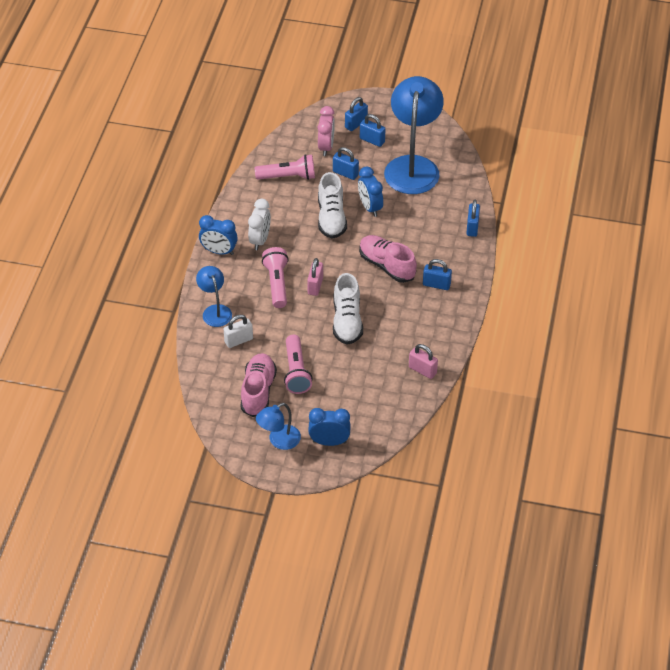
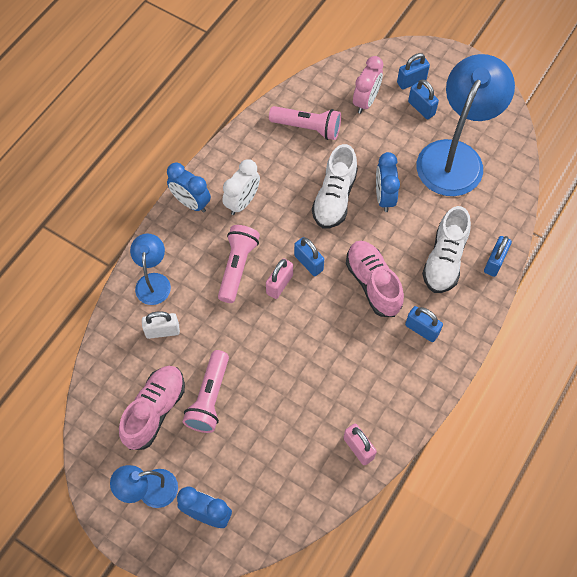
camera: 20 degrees right, 15 degrees up
blue padlock [333,147,359,180] -> blue padlock moved to [294,237,324,276]
white shoe [333,273,363,345] -> white shoe moved to [422,206,471,293]

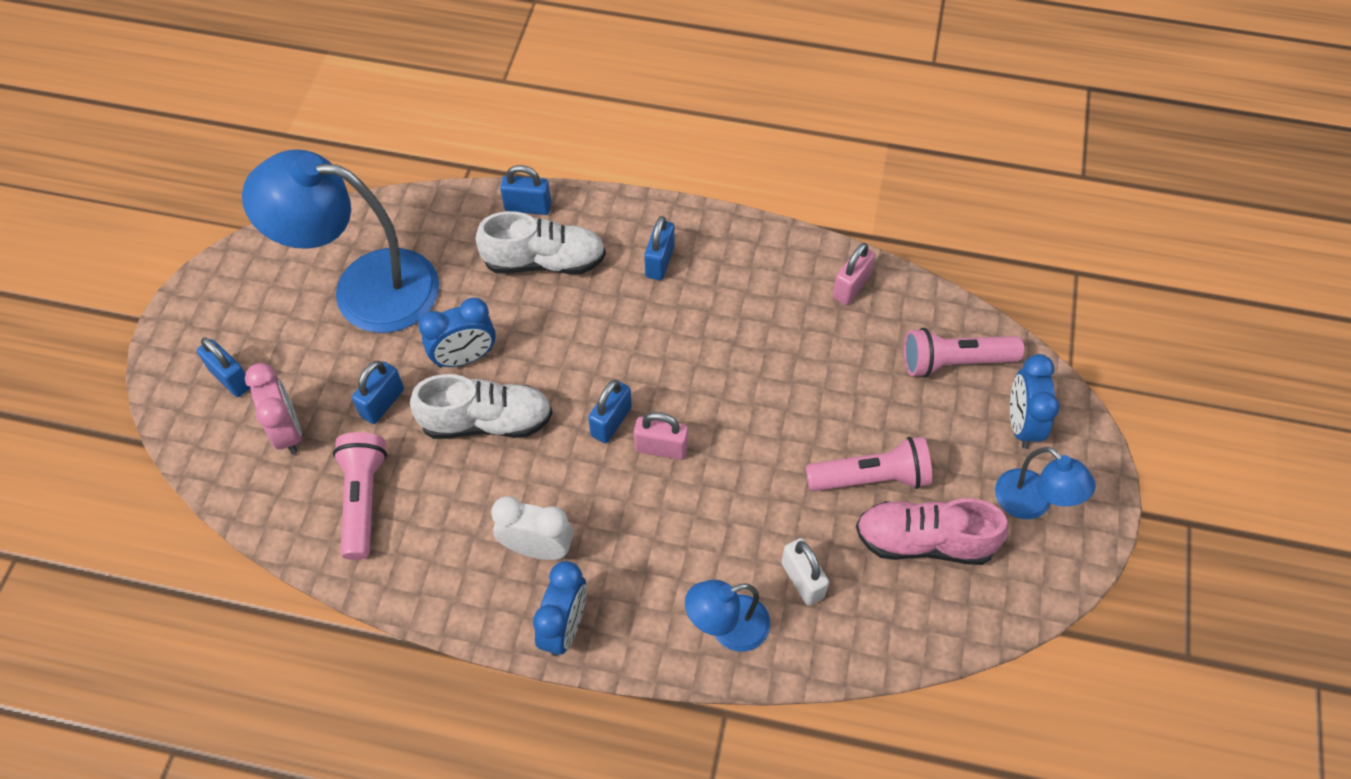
camera: 110 degrees left, 5 degrees down
pink flashlight [218,225,260,303] -> pink flashlight moved to [904,328,1024,378]
pink shoe [346,241,404,317] -> none
pink clock [353,56,383,114] -> pink clock turned 60 degrees clockwise [245,363,302,454]
blue padlock [408,79,439,119] -> blue padlock moved to [352,361,404,424]

